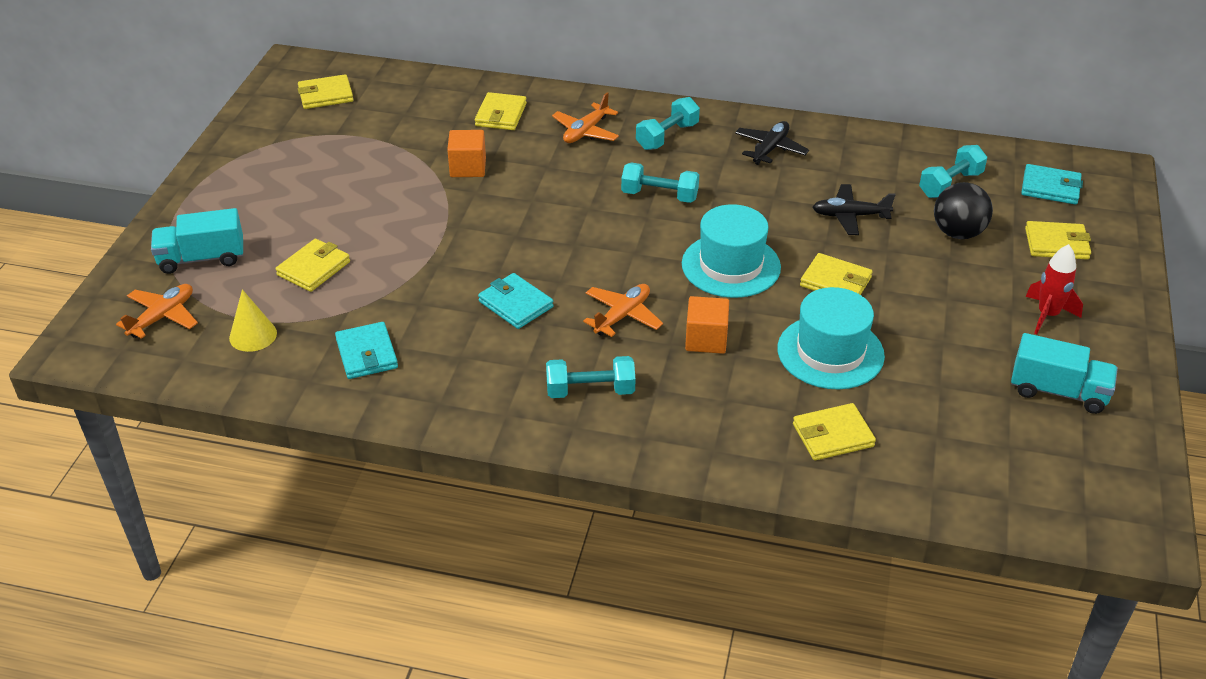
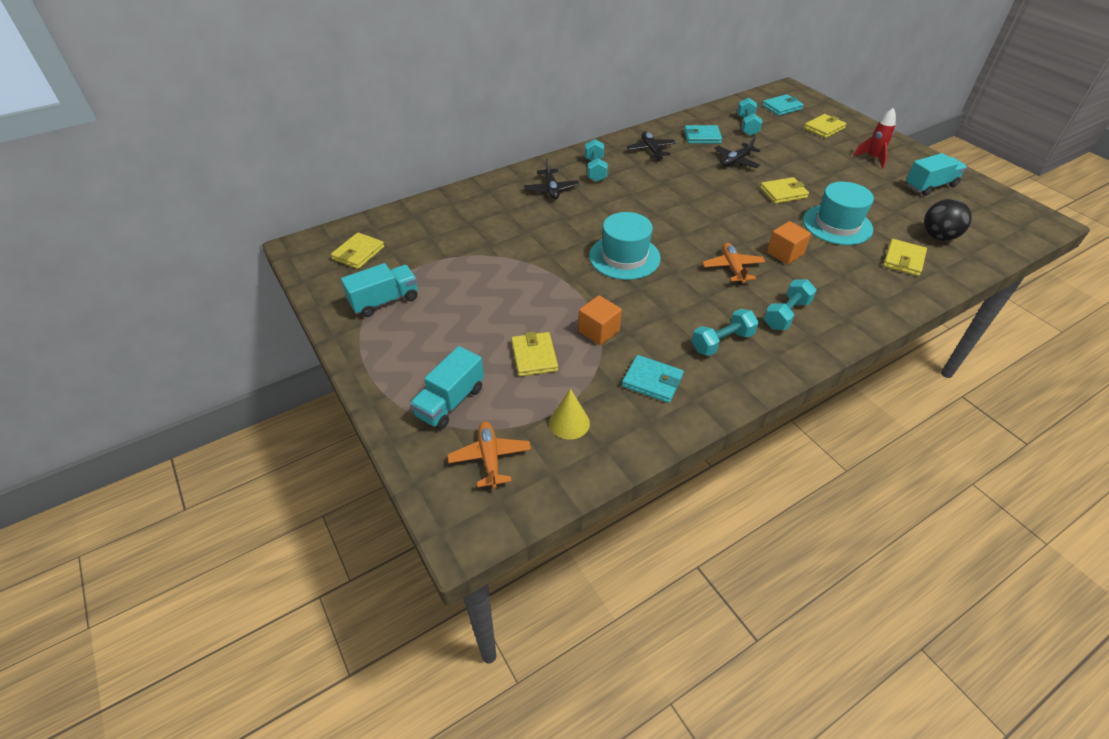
camera: 45 degrees left, 5 degrees up
orange cube [447,130,486,177] -> orange cube moved to [578,295,622,345]
yellow wallet [475,92,527,130] -> none
turquoise wallet [478,273,554,329] -> turquoise wallet moved to [684,125,722,144]
orange plane [552,92,619,143] -> black plane [524,158,579,200]
turquoise dumbbell [621,163,699,203] -> turquoise dumbbell moved to [692,309,759,356]
turquoise hat [682,204,781,298] -> turquoise hat moved to [589,212,661,280]
black ball [934,182,993,239] -> black ball moved to [924,199,972,241]
none -> turquoise truck [341,263,418,317]

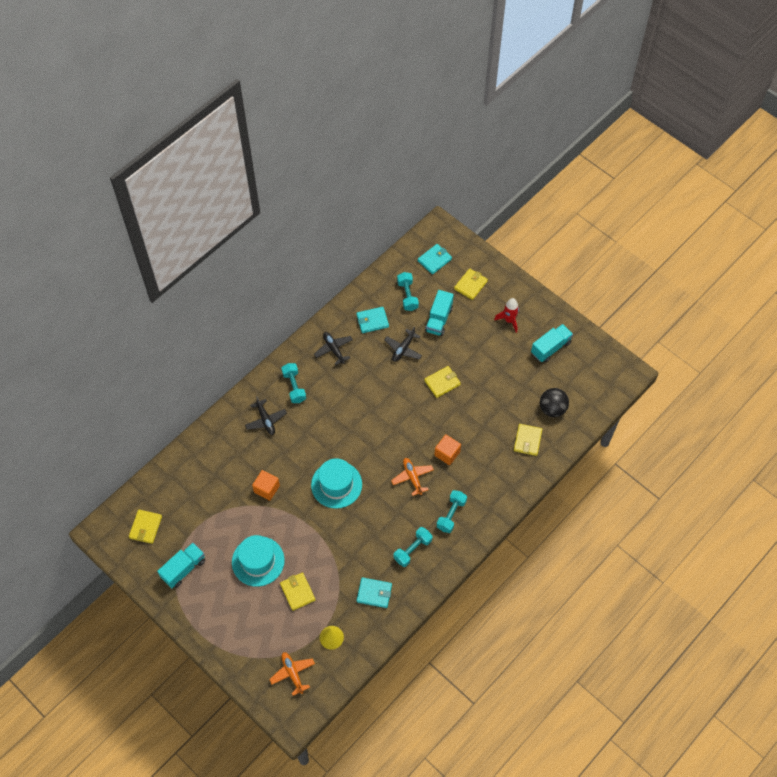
camera: 15 degrees left, 15 degrees up
turquoise truck [410,346,484,430] -> turquoise truck moved to [425,290,454,336]
orange cube [578,295,622,345] -> orange cube moved to [252,470,280,501]
turquoise hat [803,182,874,245] -> turquoise hat moved to [232,535,285,587]

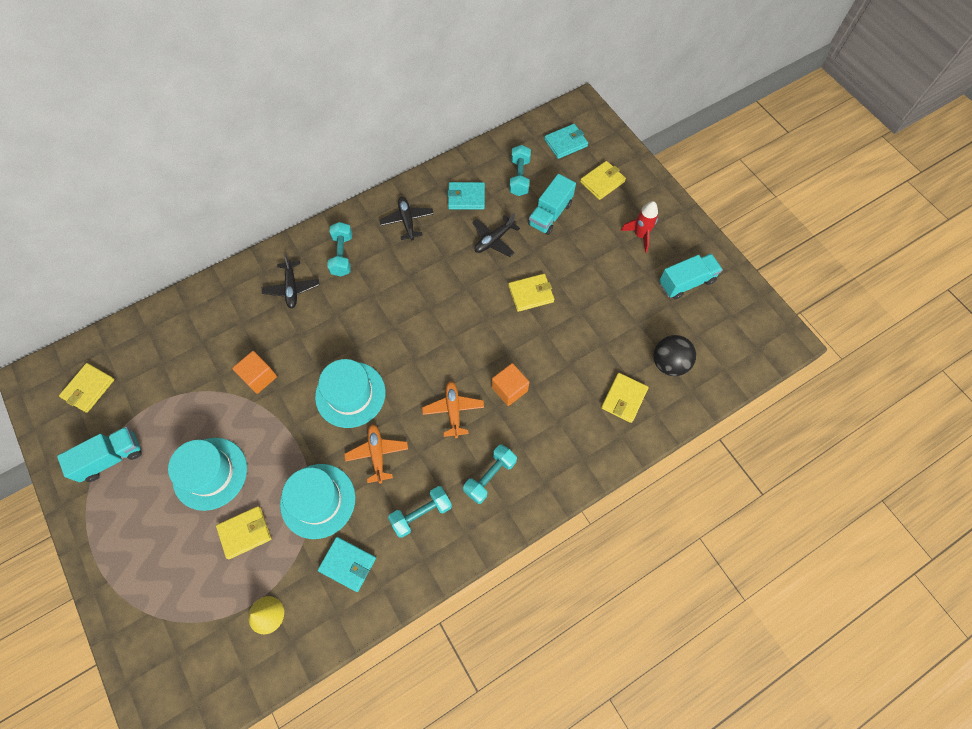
camera: 15 degrees right, 5 degrees up
orange plane [269,652,315,696] -> orange plane moved to [344,424,408,484]
yellow wallet [280,572,315,611] -> yellow wallet turned 75 degrees clockwise [216,506,271,559]
none -> turquoise hat [280,464,356,539]

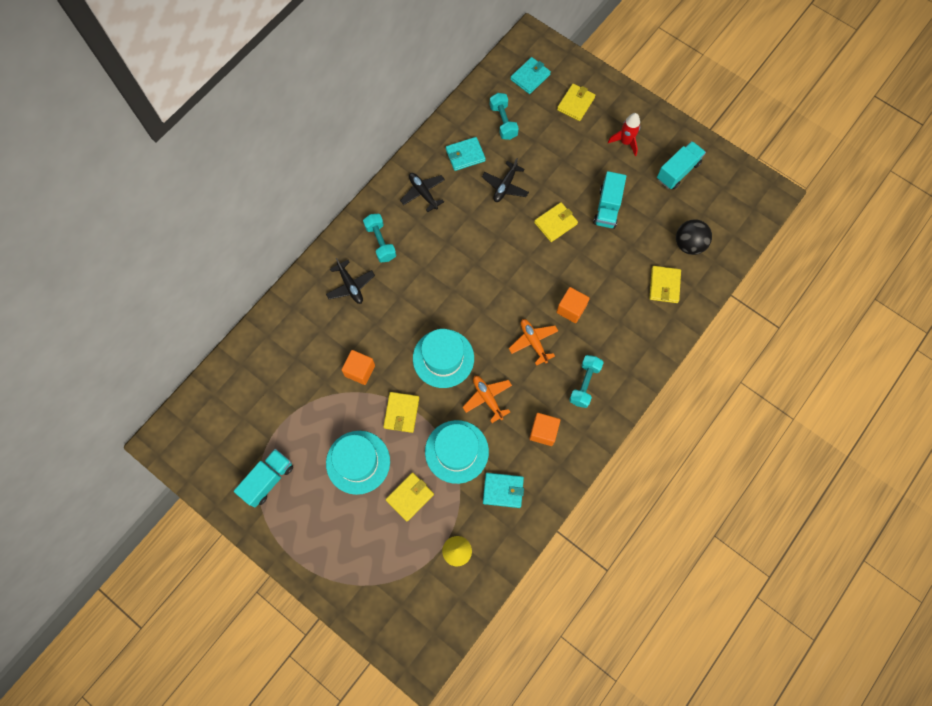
camera: 20 degrees left, 5 degrees up
yellow wallet [59,363,115,413] -> yellow wallet moved to [383,392,419,433]
turquoise dumbbell [388,486,452,538] -> orange cube [529,413,561,446]
turquoise truck [528,174,576,235] -> turquoise truck moved to [593,171,626,229]

